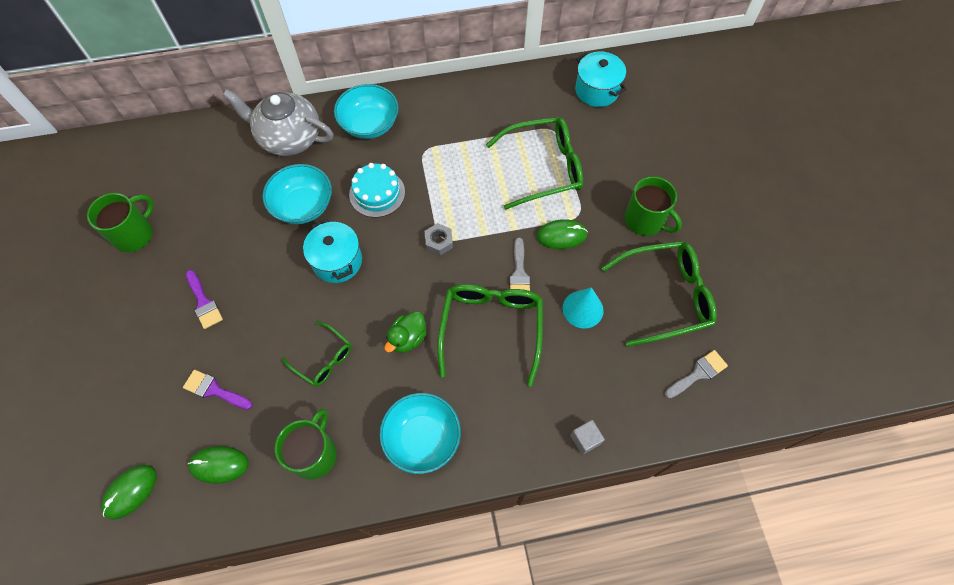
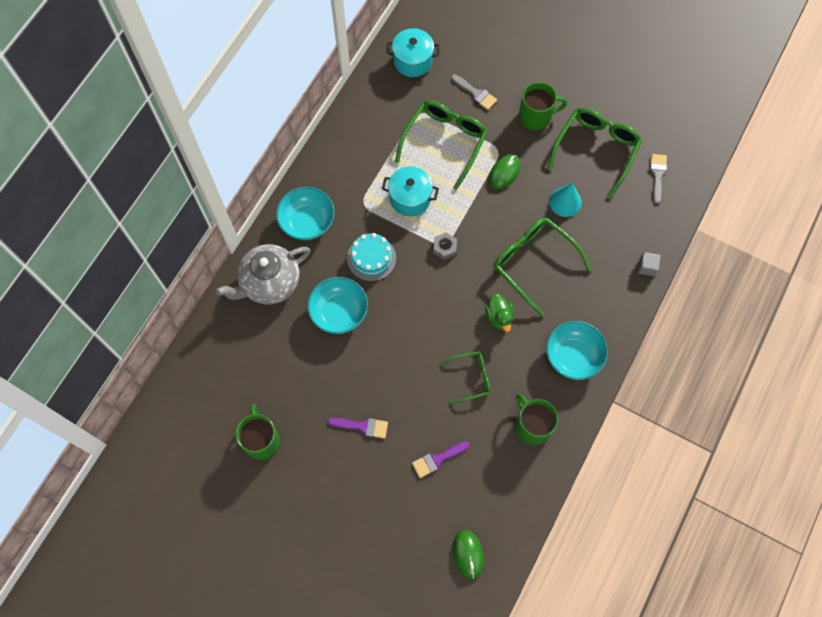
camera: 50 degrees left, 5 degrees up
green mouse [188,446,249,484] -> none
turquoise pot [303,219,362,283] -> turquoise pot moved to [382,166,439,216]
grey brush [509,237,530,291] -> grey brush moved to [451,74,497,110]

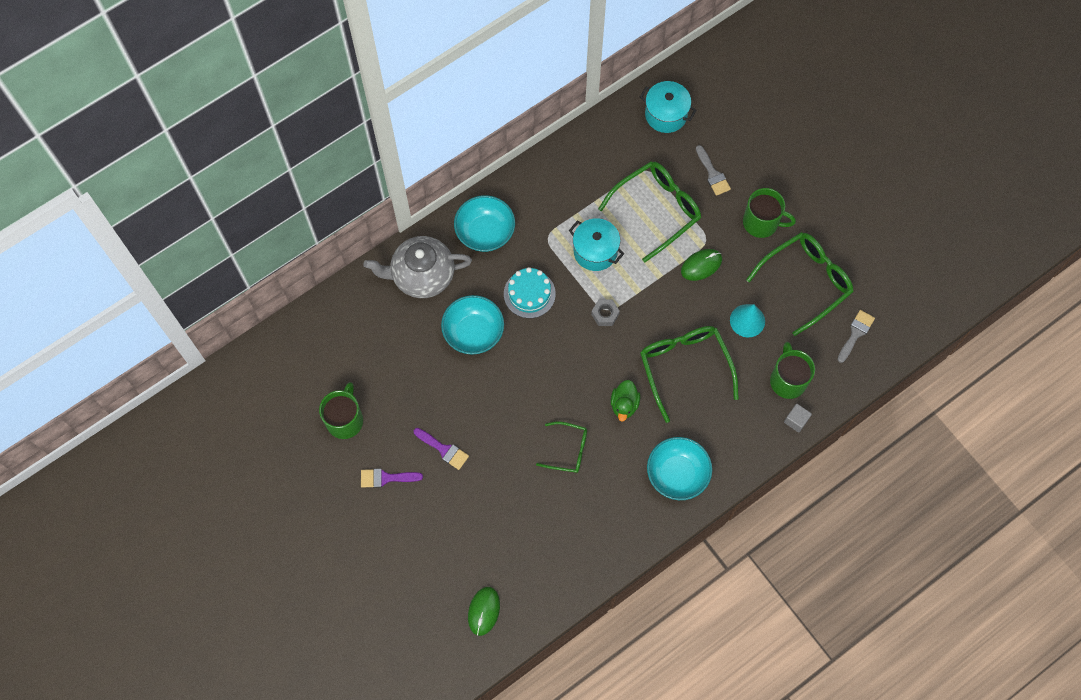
camera: 25 degrees right, 0 degrees up
purple brush [412,441,470,478] -> purple brush moved to [361,468,423,488]
green mug [515,394,558,445] -> green mug moved to [770,342,815,399]

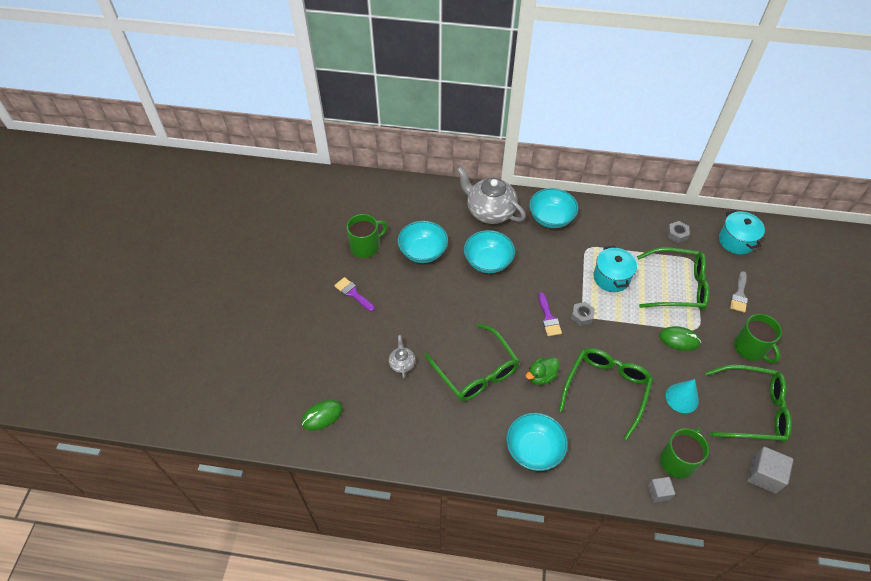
camera: 45 degrees right, 15 degrees down
purple brush [414,428,469,470] -> purple brush moved to [538,292,562,336]
turquoise cake [504,267,556,318] -> none
green glasses [536,421,587,473] -> green glasses [425,323,519,401], size x1.77
grey brush [837,310,875,363] -> grey cube [747,447,793,494]
none -> grey teapot [389,335,415,379]
none -> turquoise bowl [397,221,448,263]
none -> grey nut [667,221,690,243]

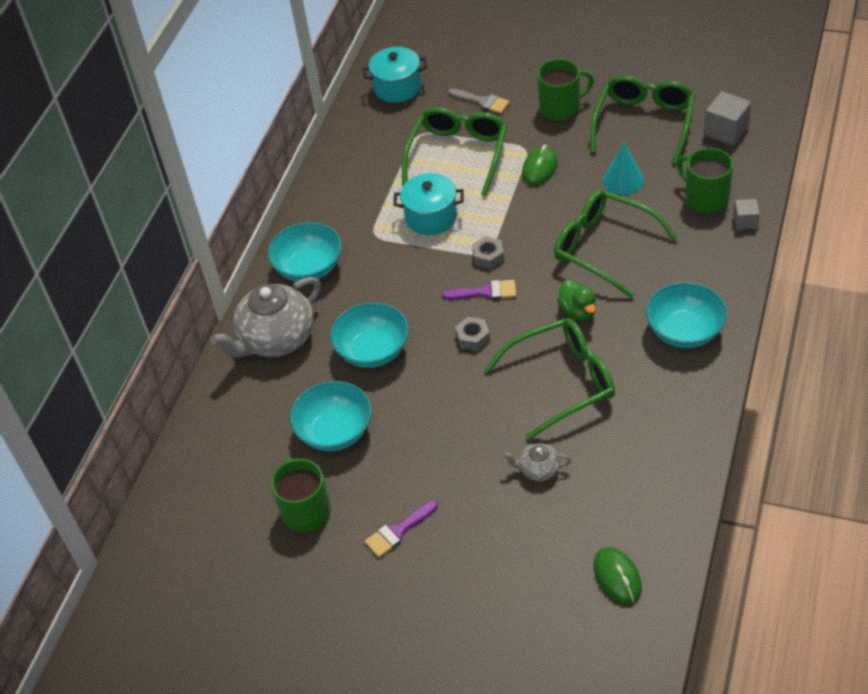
camera: 75 degrees left, 5 degrees down
grey nut [667,221,690,243] -> grey nut moved to [455,317,490,351]

